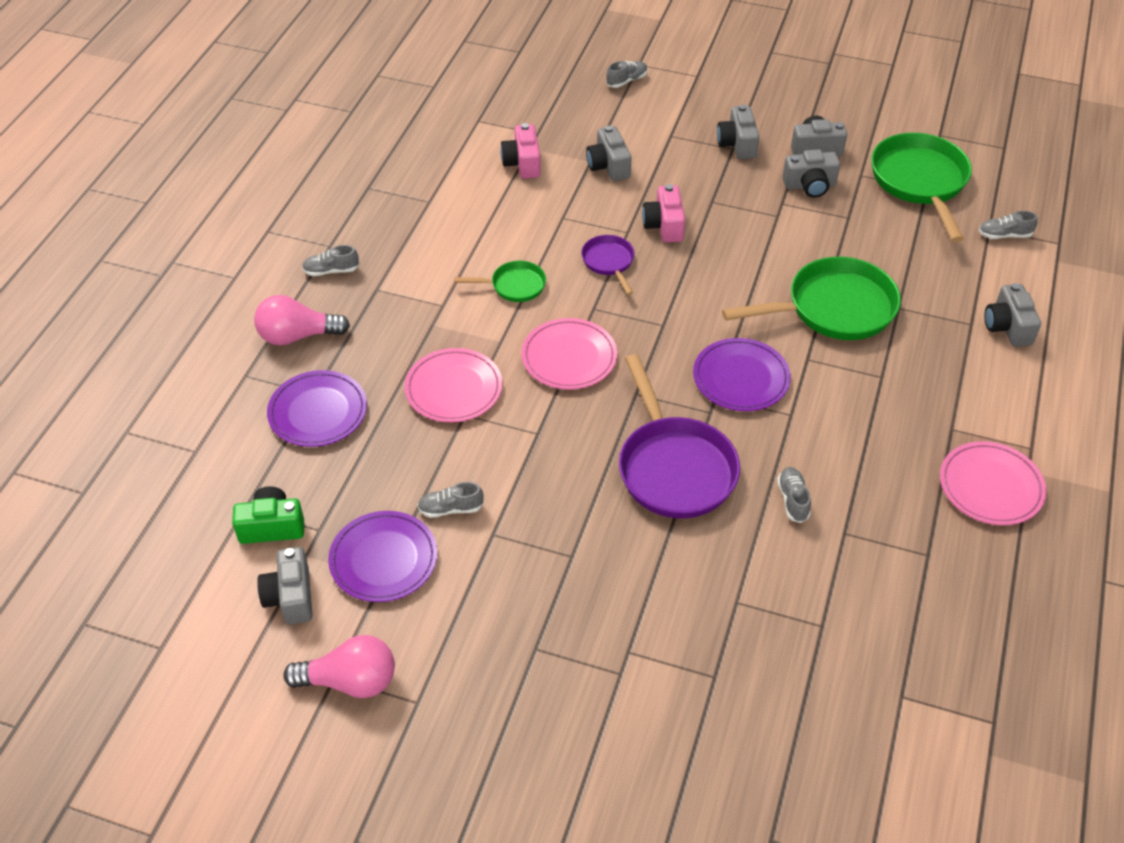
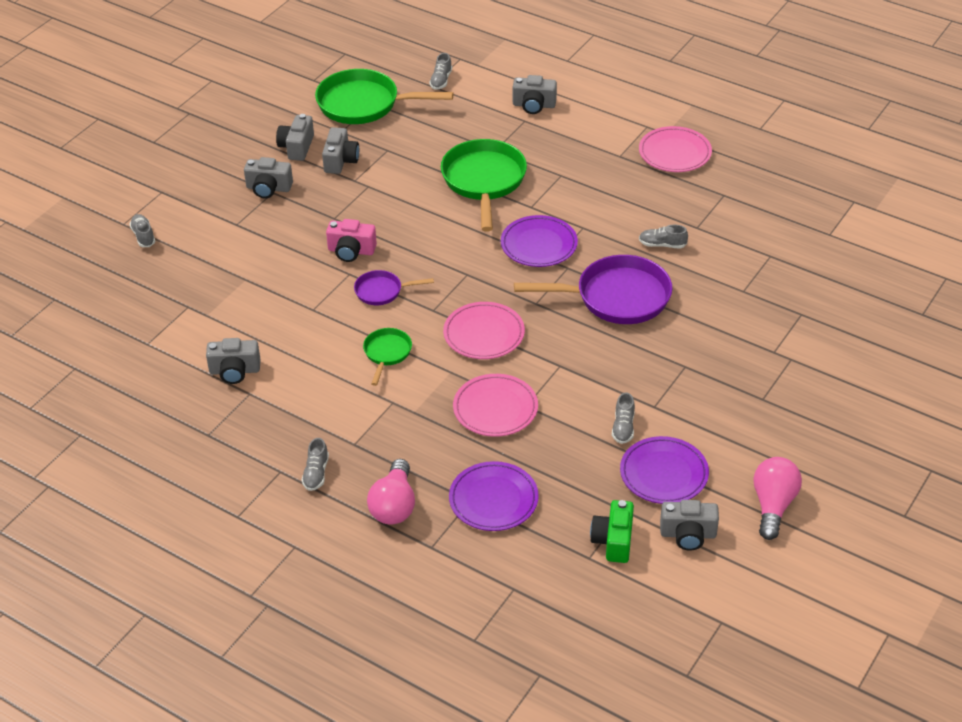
camera: 75 degrees left, 5 degrees down
pink camera [500,123,541,179] -> none
grey camera [586,126,632,181] -> grey camera moved to [206,338,261,384]

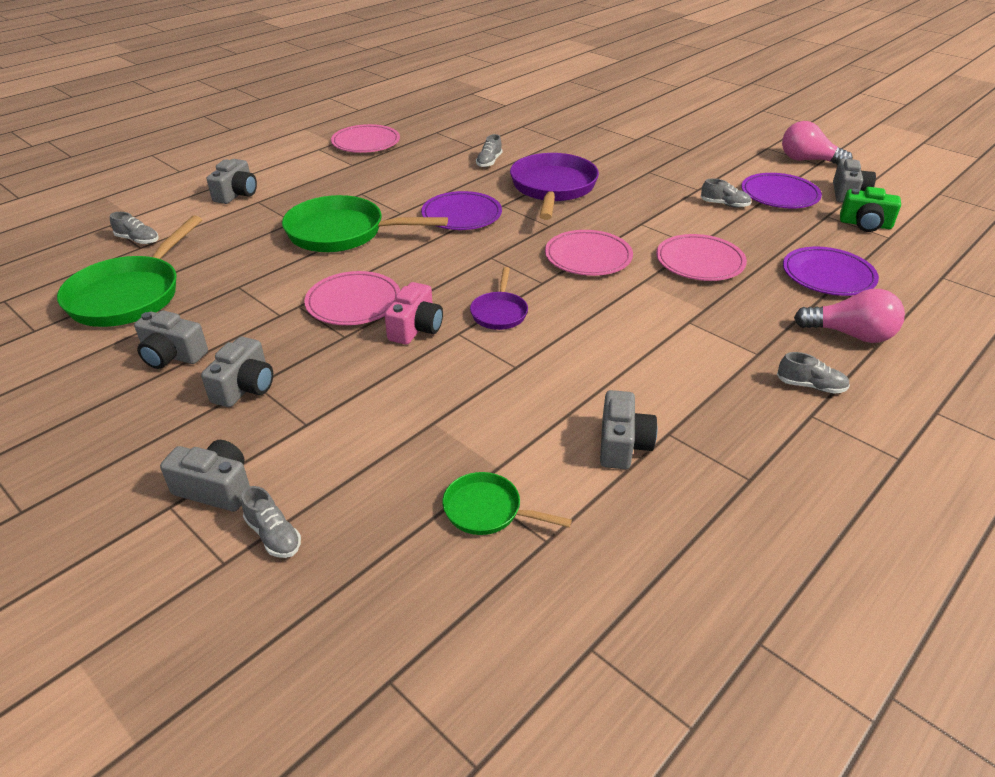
camera: 80 degrees left, 5 degrees down
grey shoe [130,214,155,247] -> grey shoe turned 120 degrees counterclockwise [241,486,301,558]
grey camera [322,127,359,174] -> grey camera moved to [160,440,250,511]
green pan [363,328,412,386] -> green pan moved to [443,472,572,535]
none -> pink plate [304,271,400,325]

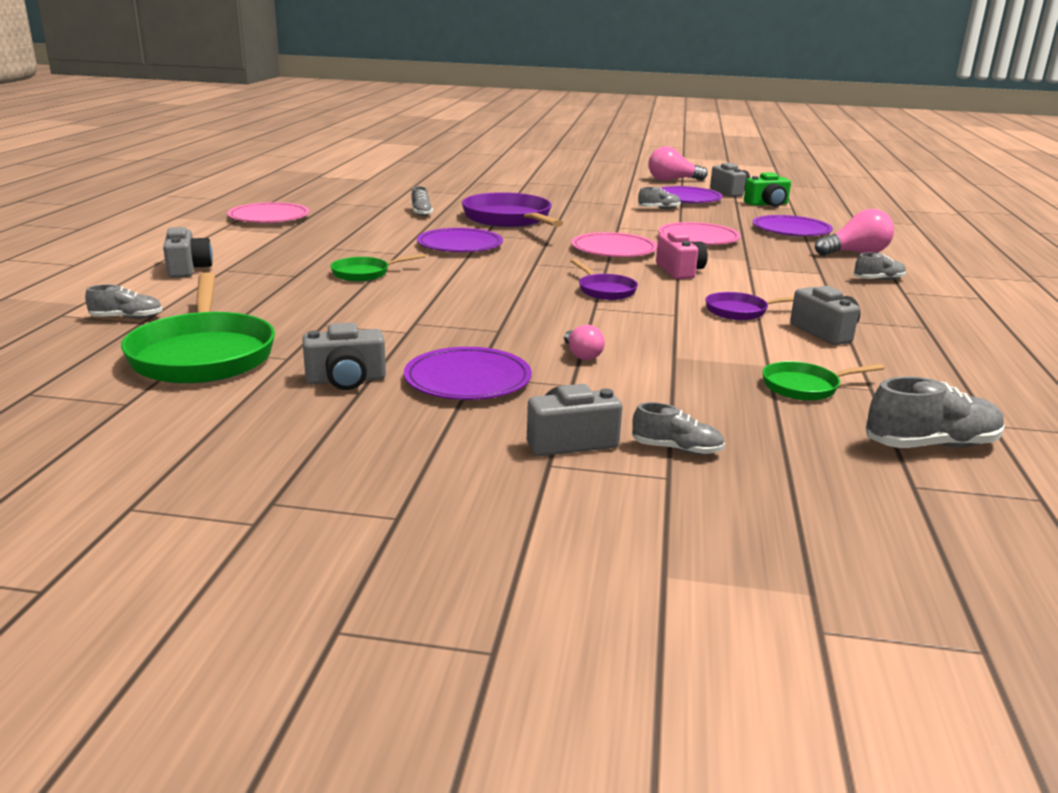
camera: 35 degrees left, 15 degrees down
grey camera [201,337,273,407] -> purple plate [404,347,532,400]
green pan [282,195,448,252] -> green pan [330,253,425,282], size x0.51
pink plate [304,271,400,325] -> none
pink camera [385,282,443,345] -> pink camera moved to [656,231,708,279]
none -> pink light bulb [564,325,605,360]
none -> purple pan [705,292,794,320]
none -> grey shoe [866,376,1005,448]

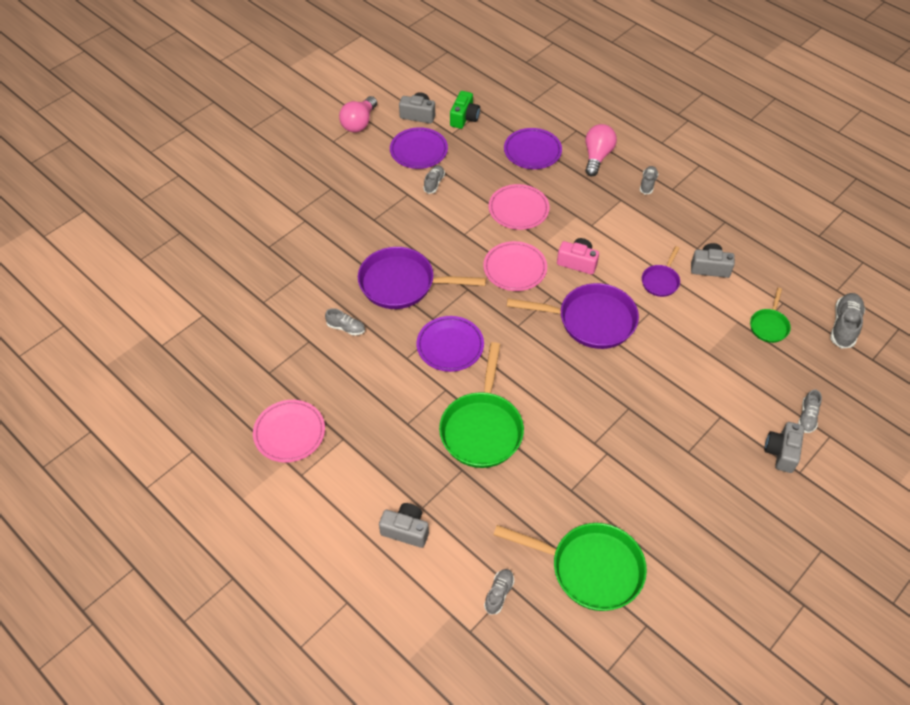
camera: 55 degrees left, 30 degrees up
grey camera [302,323,386,390] -> none
green pan [330,253,425,282] -> green pan [439,342,524,468], size x1.96
purple plate [404,347,532,400] -> none
pink light bulb [564,325,605,360] -> none
purple pan [571,259,638,300] -> purple pan [507,283,639,349], size x1.96
grey shoe [632,402,725,455] -> grey shoe turned 150 degrees clockwise [798,389,822,433]

